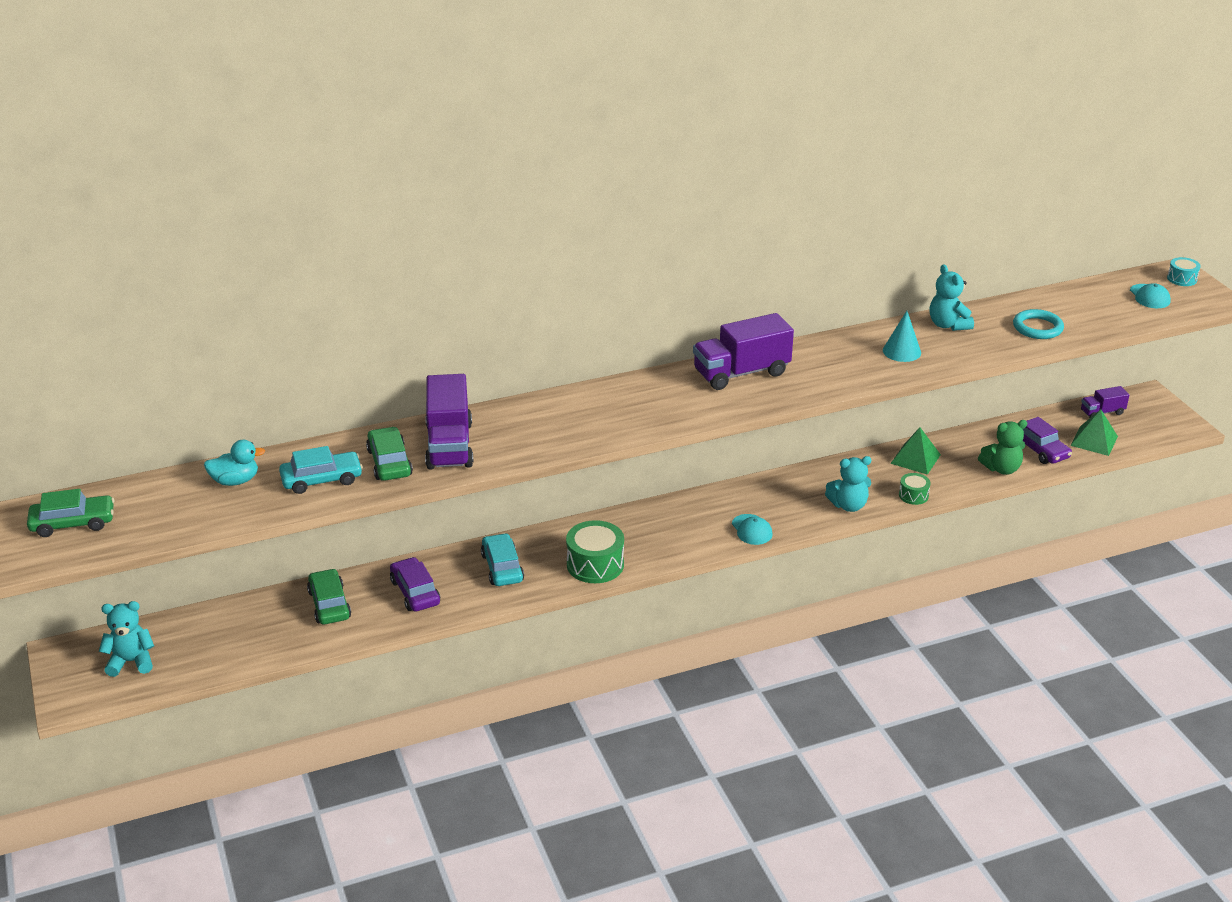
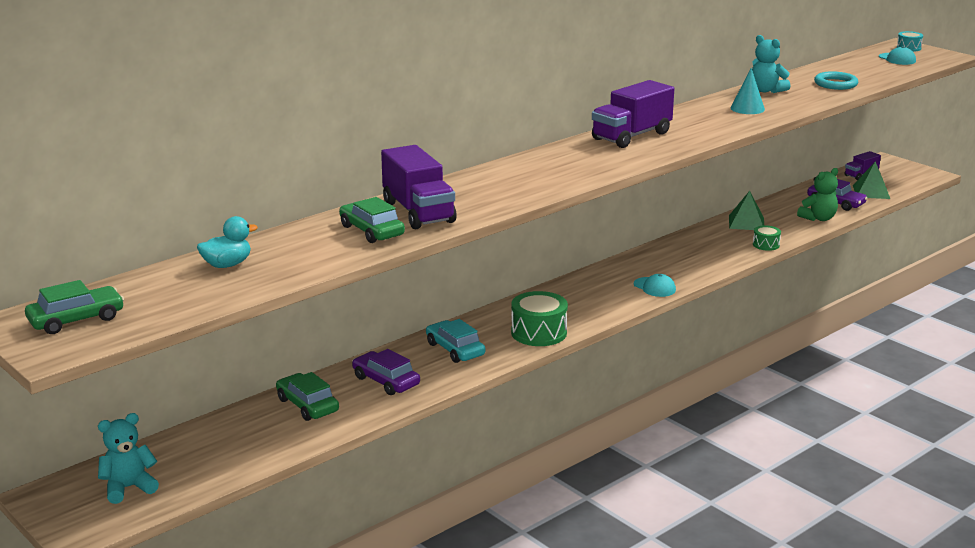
camera: 20 degrees left, 10 degrees down
turquoise car [279,446,363,494] -> none
turquoise teddy bear [825,456,872,512] -> none

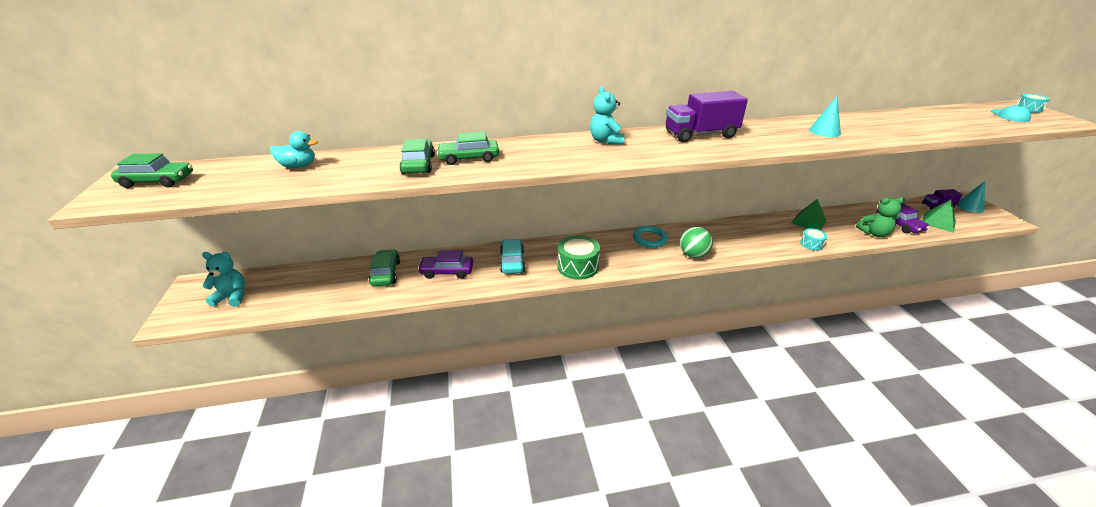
camera: 30 degrees right, 10 degrees up
purple car [352,349,420,395] -> purple car turned 75 degrees counterclockwise [418,250,473,279]
purple truck [381,145,457,229] -> green car [437,132,499,165]
turquoise cap [634,274,676,297] -> green ball [680,227,713,258]
turquoise teddy bear [752,35,791,93] -> turquoise teddy bear moved to [590,87,625,145]
green drum [753,225,781,251] -> turquoise drum [800,228,828,251]
turquoise ring [814,71,858,90] -> turquoise ring moved to [633,226,668,247]
none -> turquoise cone [957,181,985,213]

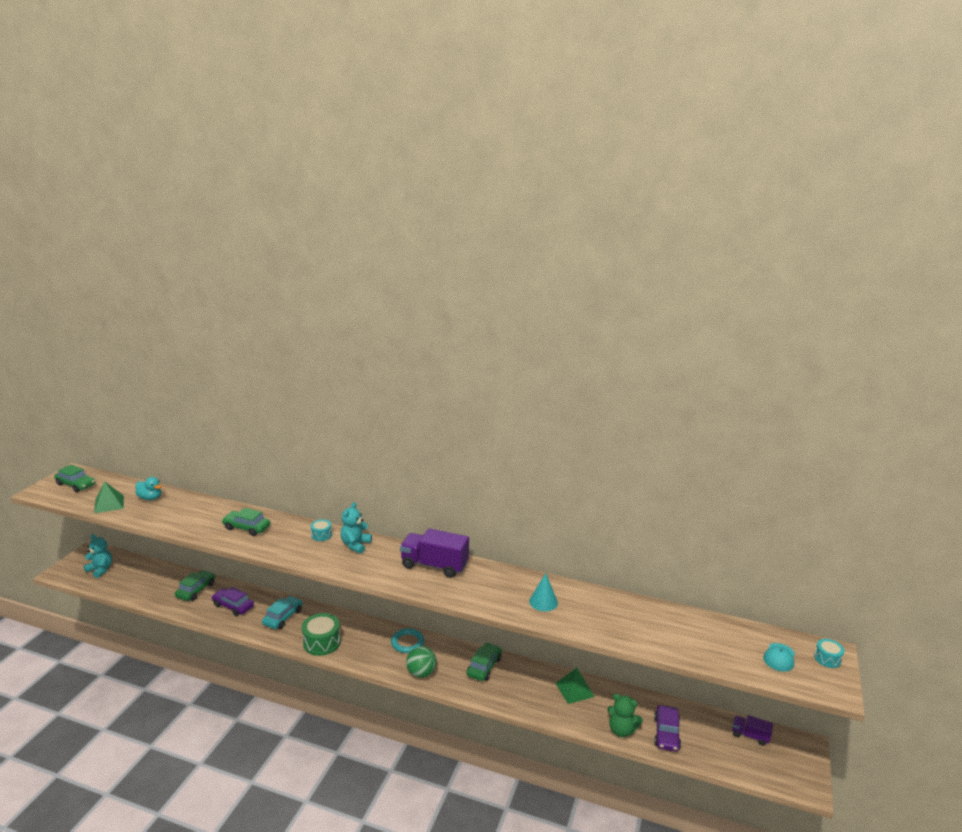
camera: 30 degrees right, 10 degrees down
green car [399,139,435,174] -> green car moved to [467,643,502,681]
turquoise drum [800,228,828,251] -> turquoise drum moved to [310,519,332,541]
green pyramid [922,199,956,233] -> green pyramid moved to [94,481,124,513]
turquoise cone [957,181,985,213] -> none

